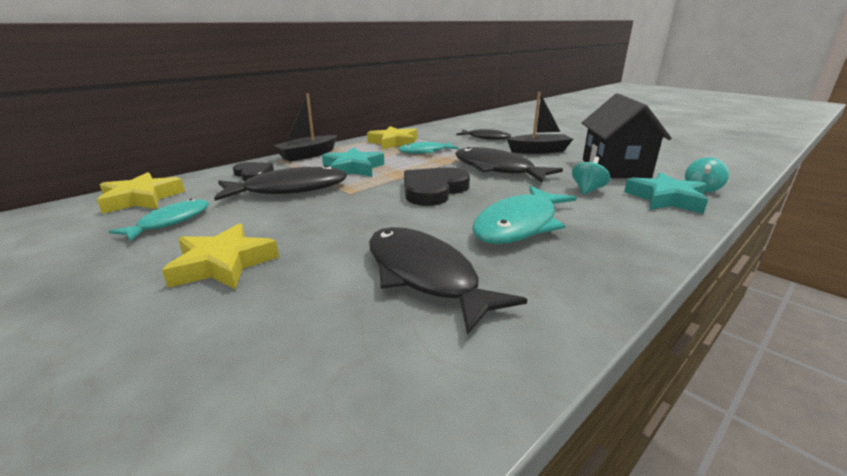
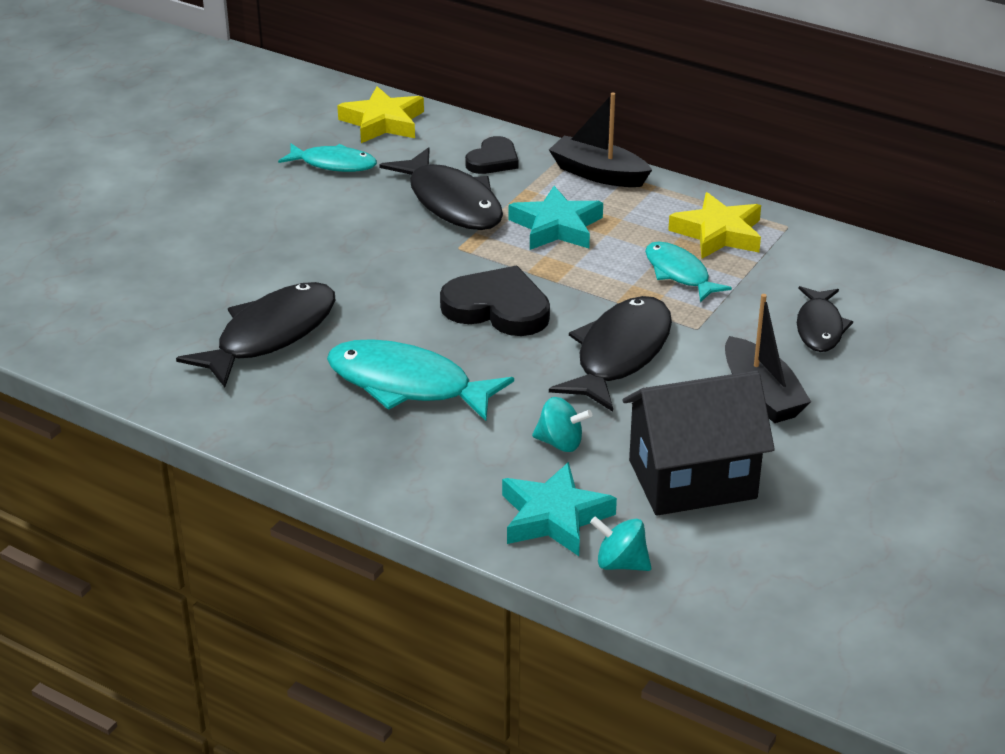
camera: 75 degrees right, 10 degrees up
yellow star [162,223,279,289] -> none

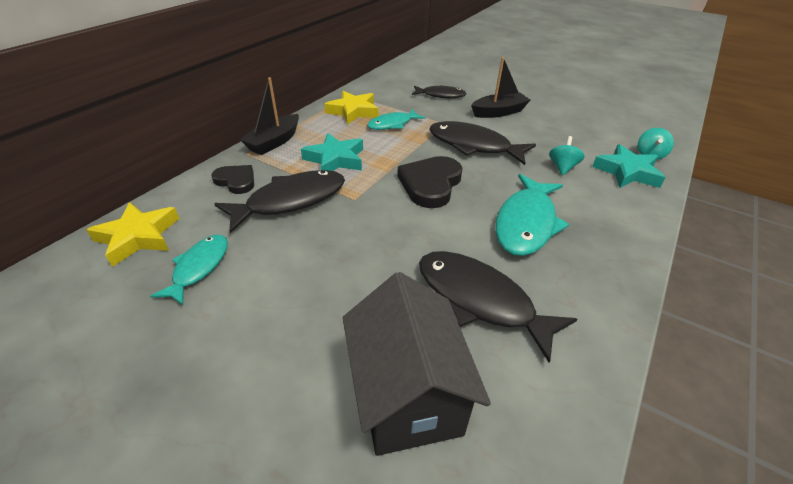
camera: 90 degrees left, 5 degrees up
black house [622,371,775,515] -> black house moved to [343,272,491,456]

